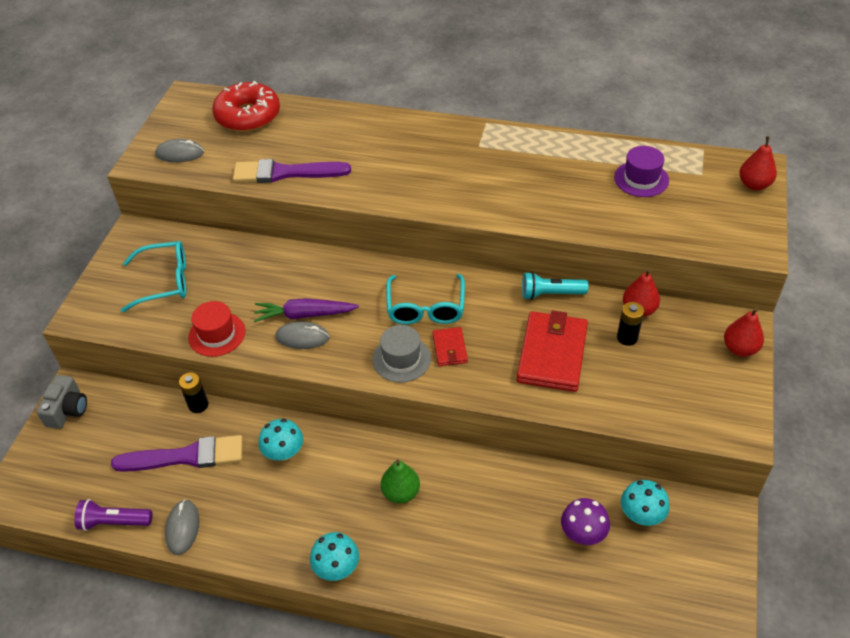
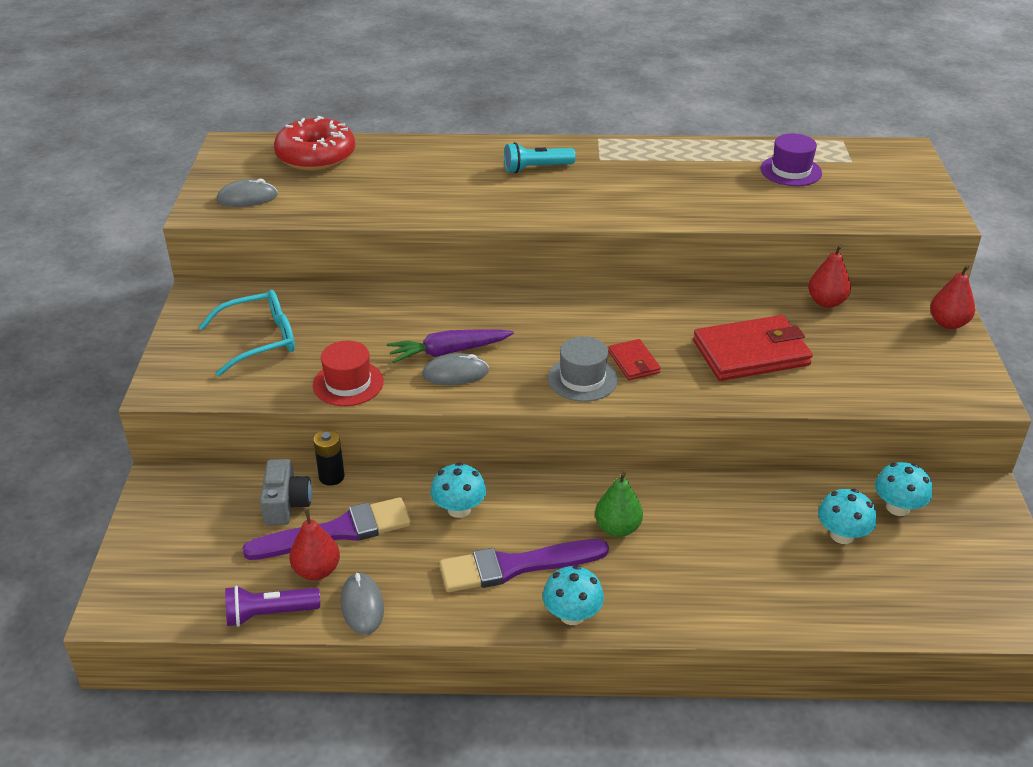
camera: 15 degrees left, 10 degrees down
grey camera [36,375,87,429] -> grey camera moved to [260,459,312,526]
purple brush [233,159,351,183] -> purple brush moved to [439,539,609,592]
turquoise glasses [386,274,465,325] -> none
red wallet [517,311,588,392] -> red wallet turned 75 degrees clockwise [693,315,813,381]
turquoise flashlight [522,272,589,300] -> turquoise flashlight moved to [504,142,576,173]
purple mushroom [561,498,610,545] -> turquoise mushroom [818,489,876,544]
black battery [617,302,644,346] -> none
red pear [739,136,777,190] -> red pear moved to [289,509,340,580]

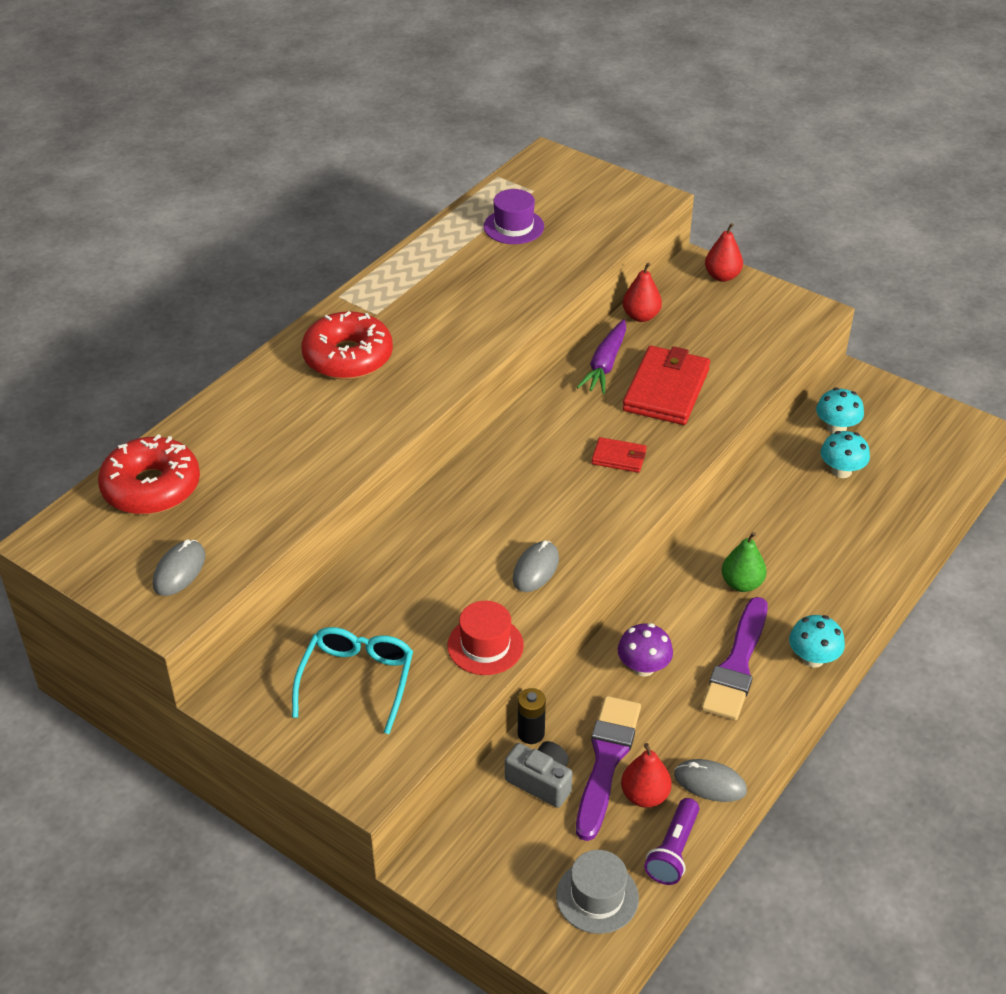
camera: 55 degrees left, 5 degrees up
purple carrot [387,329,514,363] -> purple carrot moved to [577,319,626,394]
turquoise mushroom [430,462,486,518] -> purple mushroom [618,623,673,677]
turquoise flashlight [504,142,576,173] -> red donut [301,311,393,380]
grey hat [548,336,618,402] -> grey hat moved to [556,850,639,934]

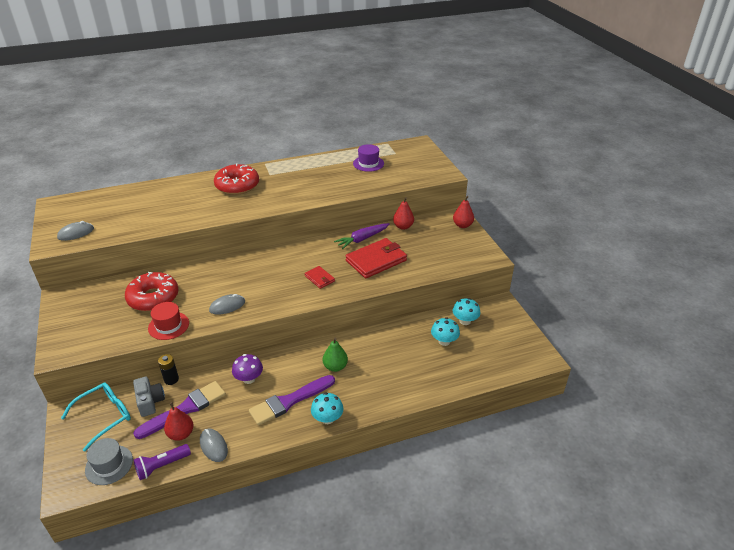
camera: 35 degrees right, 5 degrees down
red donut [98,434,200,515] -> red donut moved to [125,272,179,311]
turquoise glasses [292,627,413,734] -> turquoise glasses moved to [61,382,131,452]

